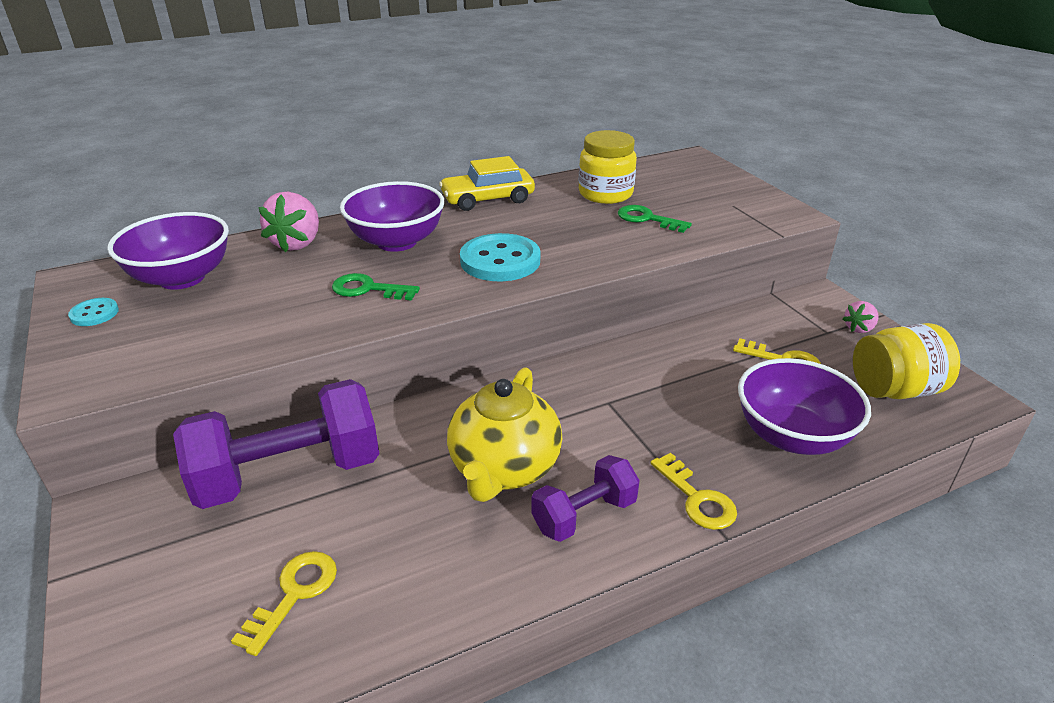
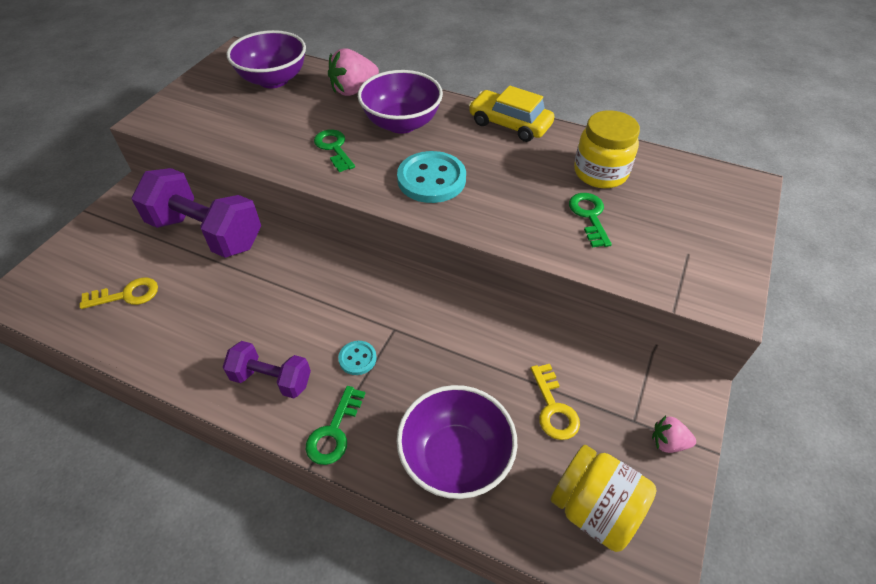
camera: 50 degrees right, 15 degrees up
turquoise button [68,298,119,326] -> turquoise button moved to [338,341,377,375]
yellow teapot [447,367,562,502] -> none
yellow key [651,453,737,530] -> green key [306,386,365,465]

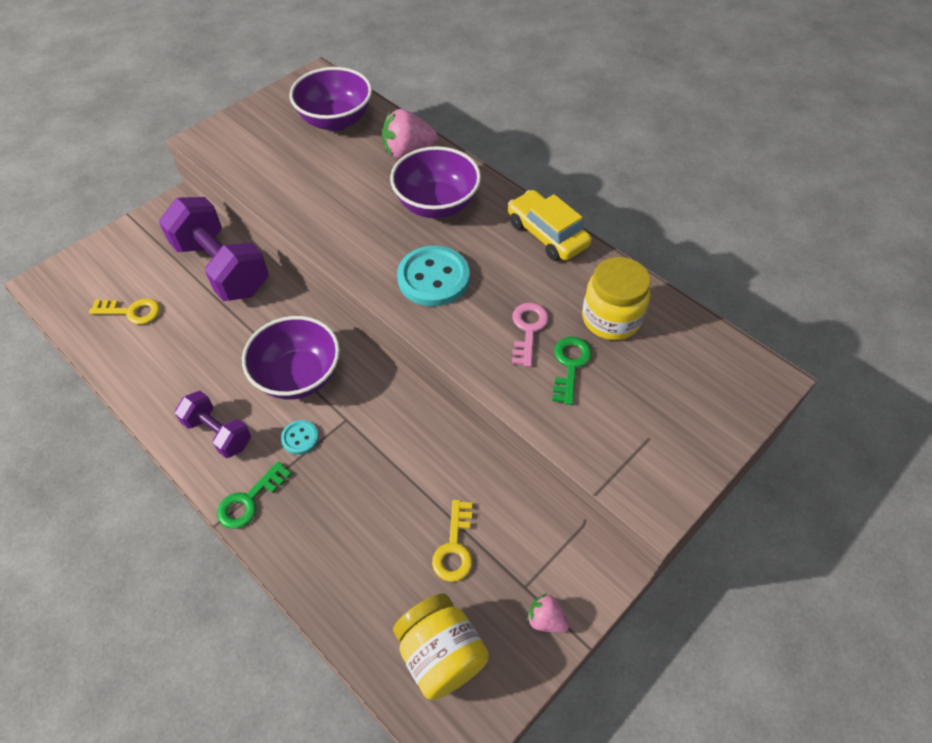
camera: 20 degrees right, 5 degrees up
green key [314,130,355,172] -> none
purple bowl [397,385,517,499] -> purple bowl moved to [242,316,340,400]
none -> pink key [512,302,549,367]

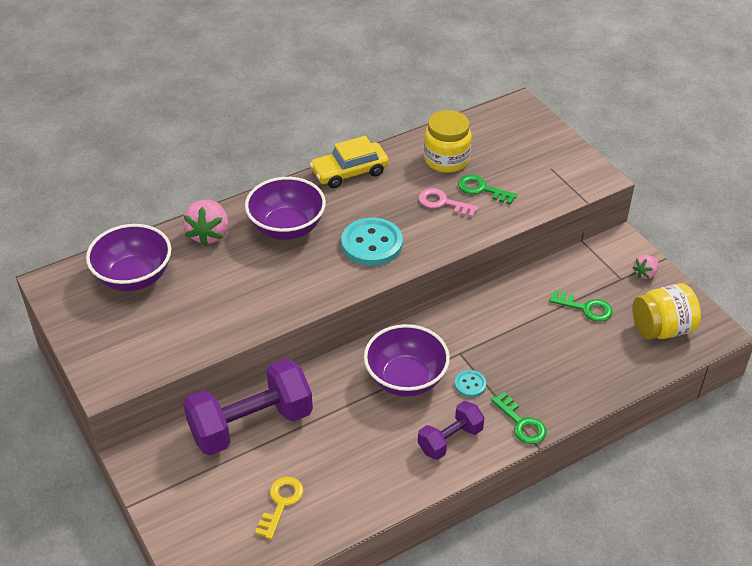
camera: 75 degrees left, 10 degrees down
yellow key [432,500,473,582] -> green key [549,290,612,322]

